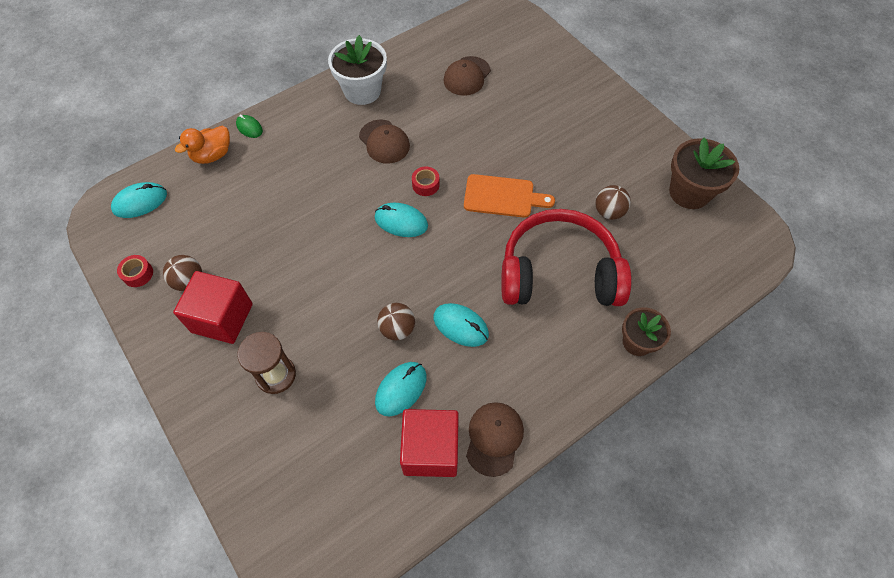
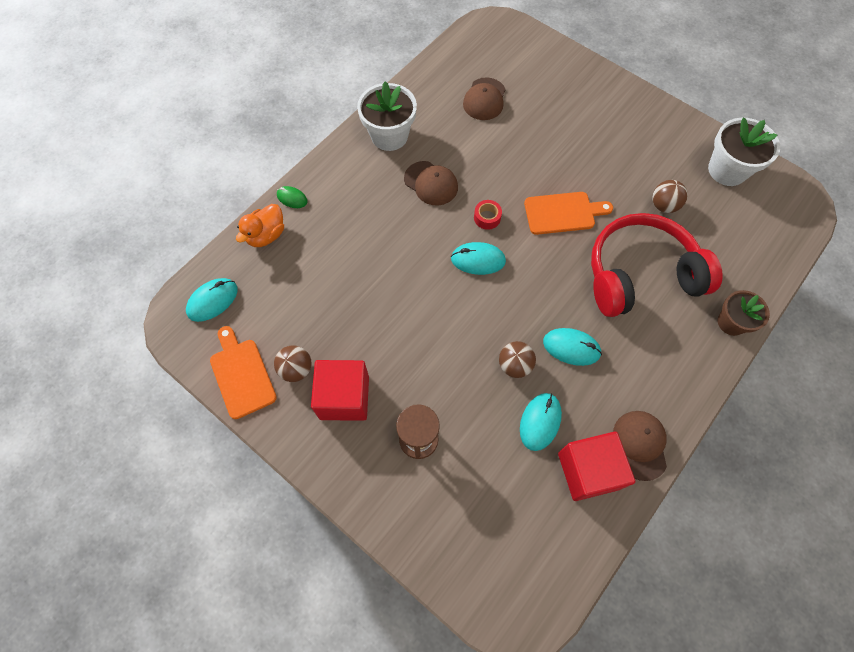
camera: 15 degrees left, 5 degrees up
red tape [117,255,153,287] -> orange cutting board [210,326,277,419]
brown flower pot [669,138,739,209] -> white flower pot [708,117,780,186]

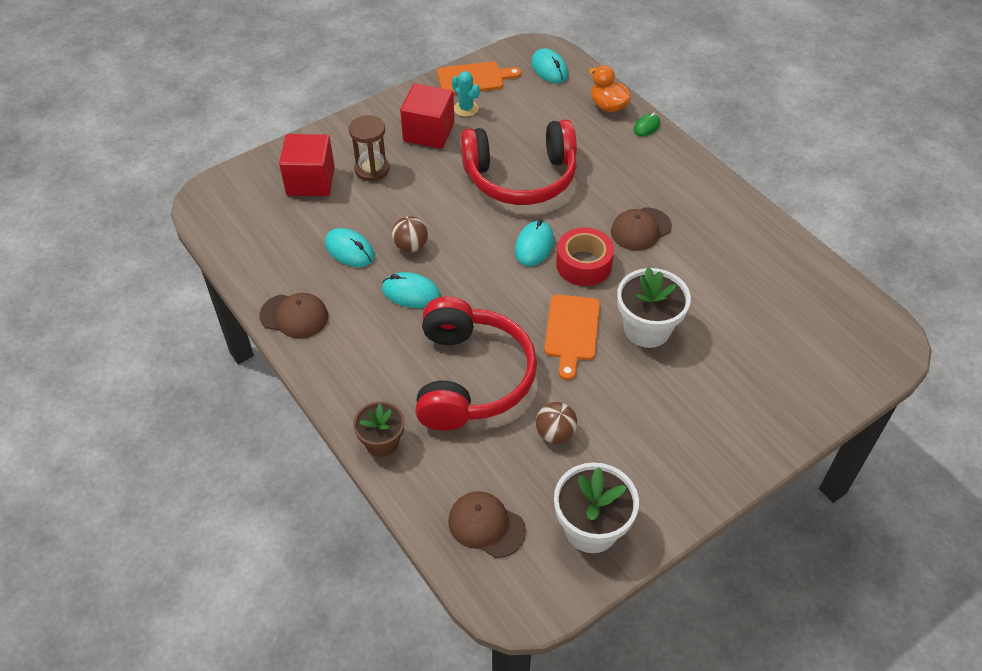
camera: 105 degrees right, 15 degrees down
brown ball [274,345,312,382] -> turquoise cactus [452,71,480,117]
white flower pot [357,81,417,151] -> white flower pot moved to [617,267,691,348]
brown cap [463,77,506,120] -> brown cap moved to [448,491,526,558]
red tape [474,200,502,230] -> red tape [556,228,614,286], size x1.84
turquoise mouse [543,328,602,366] -> turquoise mouse turned 75 degrees clockwise [382,272,441,308]
red cube [558,432,635,501] -> red cube moved to [279,134,335,196]
none -> red headphones [461,120,577,205]

